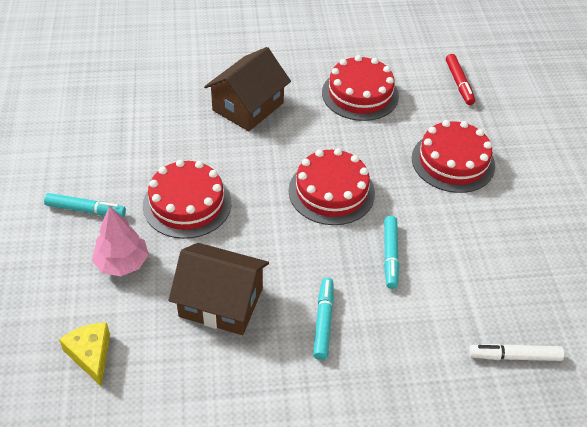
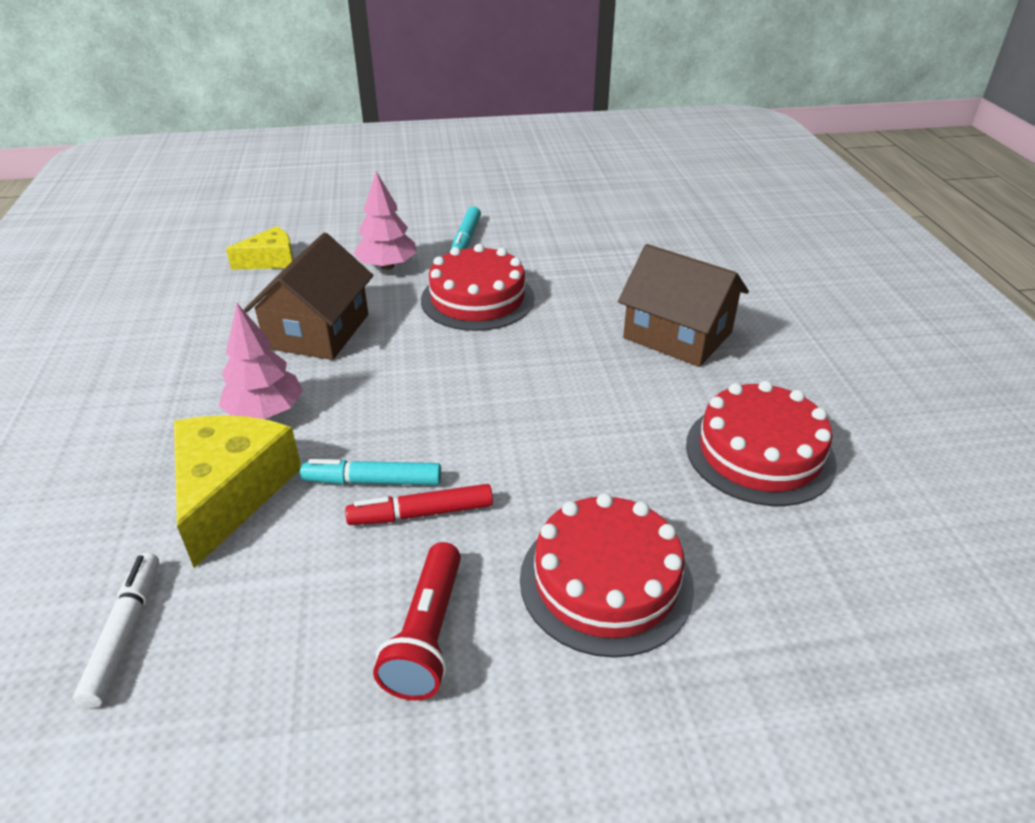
camera: 90 degrees right, 10 degrees down
red cake [289,148,375,225] -> none
turquoise marker [313,278,334,360] -> pink tree [219,304,303,419]
red marker [446,54,475,105] -> red marker moved to [345,484,493,525]
none -> yellow cheese [174,415,301,568]
none -> red flashlight [373,542,461,701]

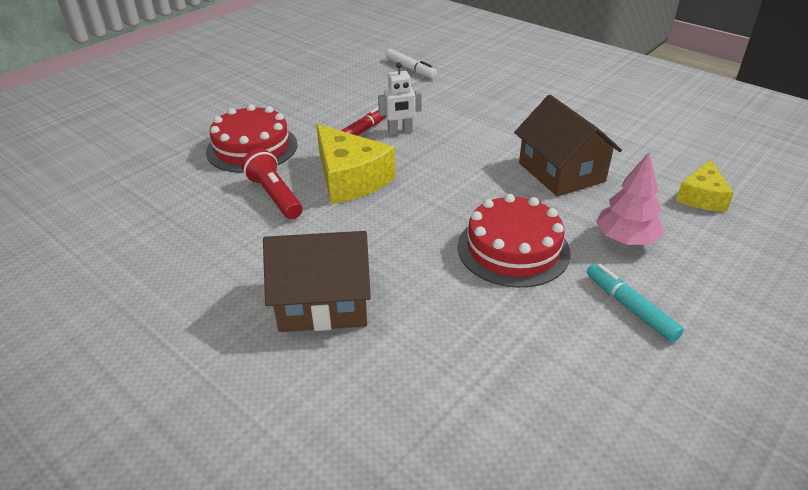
camera: 140 degrees right, 0 degrees up
yellow cheese [174,415,301,568] -> yellow cheese moved to [316,124,395,204]
pink tree [219,304,303,419] -> none
turquoise marker [300,459,441,485] -> white robot [378,62,422,135]
red flashlight [373,542,461,701] -> red flashlight moved to [241,149,303,219]
red cake [686,381,837,506] -> none

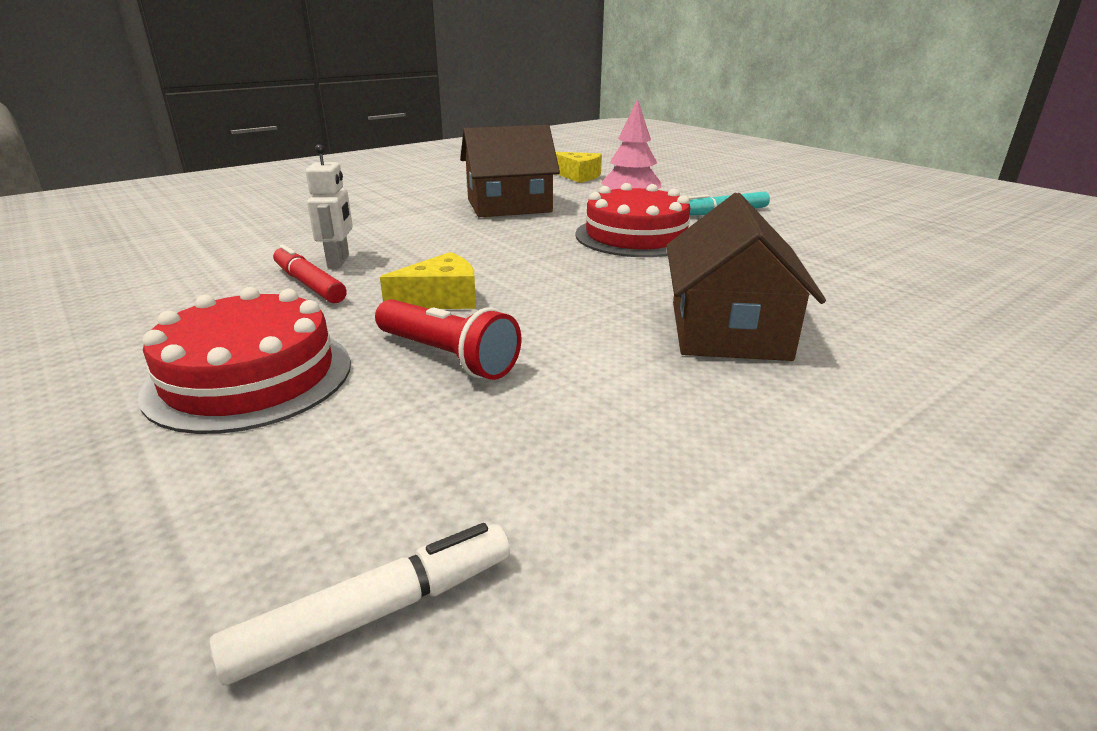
camera: 80 degrees left, 10 degrees down
red flashlight [241,149,303,219] -> red flashlight turned 120 degrees counterclockwise [375,299,521,380]
yellow cheese [316,124,395,204] -> yellow cheese [380,252,476,309], size x0.60
white marker [386,49,438,79] -> white marker moved to [209,523,510,685]

